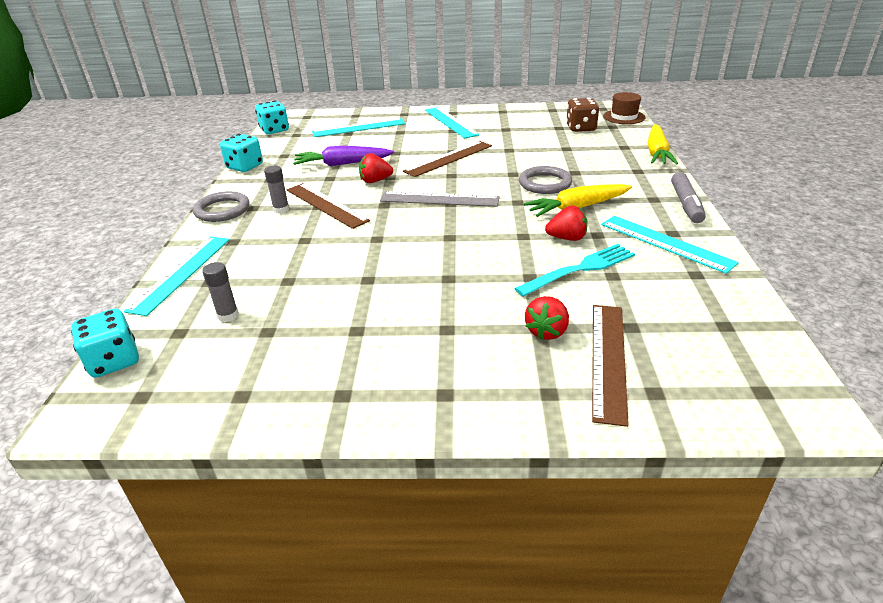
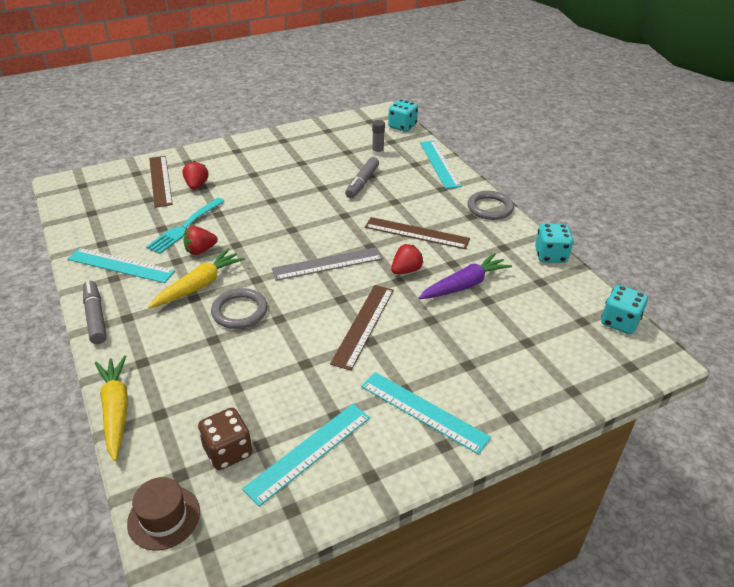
camera: 150 degrees right, 5 degrees up
grey glue stick [264,166,289,214] -> none
turquoise ruler [312,118,405,137] -> turquoise ruler moved to [242,404,370,506]
none -> grey marker [345,157,379,198]

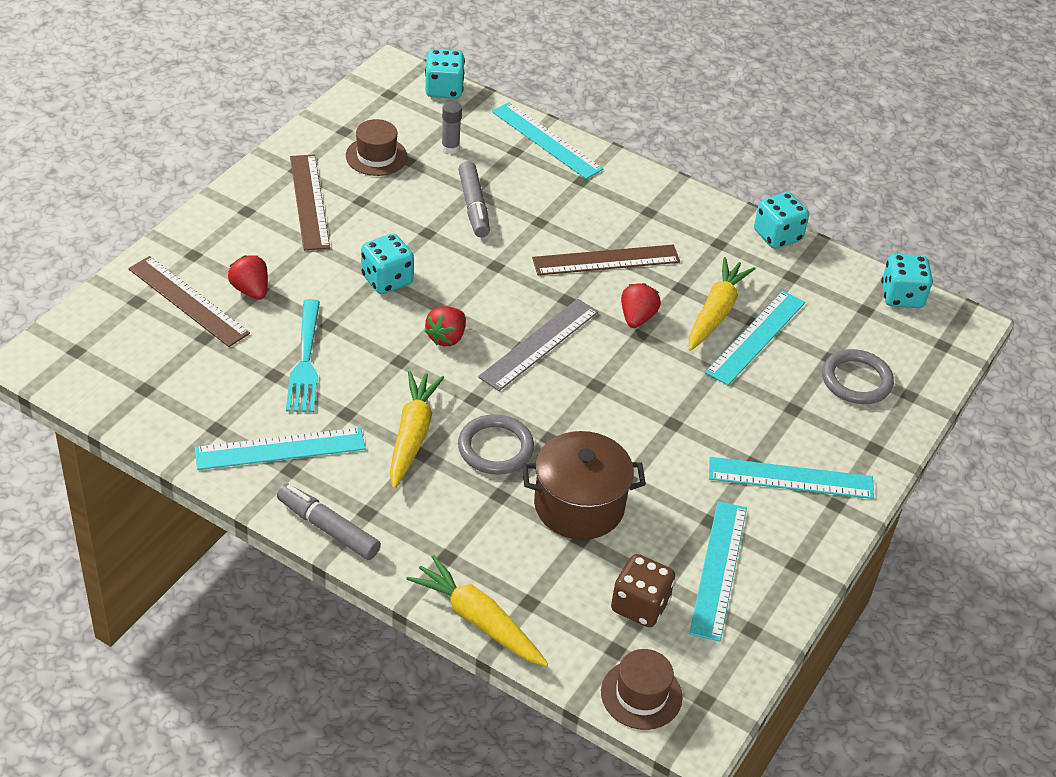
camera: 35 degrees left, 5 degrees up
red strawberry [184,226,218,255] -> red strawberry moved to [425,306,466,346]
brown ruler [330,285,394,371] -> brown ruler moved to [290,154,330,250]
purple carrot [419,253,512,299] -> yellow carrot [689,257,755,351]
grey ring [467,191,514,220] -> grey ring moved to [822,349,894,404]
none -> brown hat [346,119,407,176]
none -> turquoise dice [361,233,414,294]
none -> brown pot [522,431,646,540]
none -> turquoise ruler [705,291,805,385]

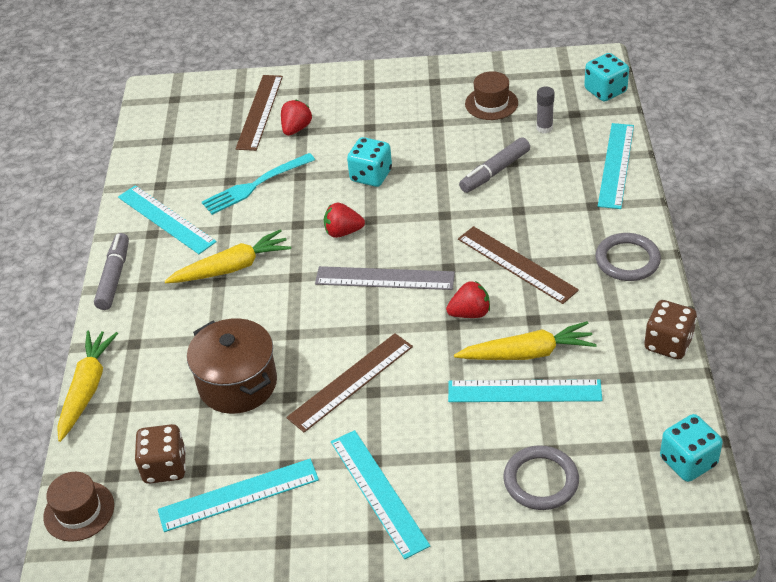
camera: 65 degrees right, 0 degrees up
brown ruler [290,154,330,250] -> brown ruler moved to [286,333,413,432]
grey ring [458,414,534,475] -> grey ring moved to [595,233,661,281]
turquoise dice [754,192,809,249] -> brown dice [644,300,697,359]

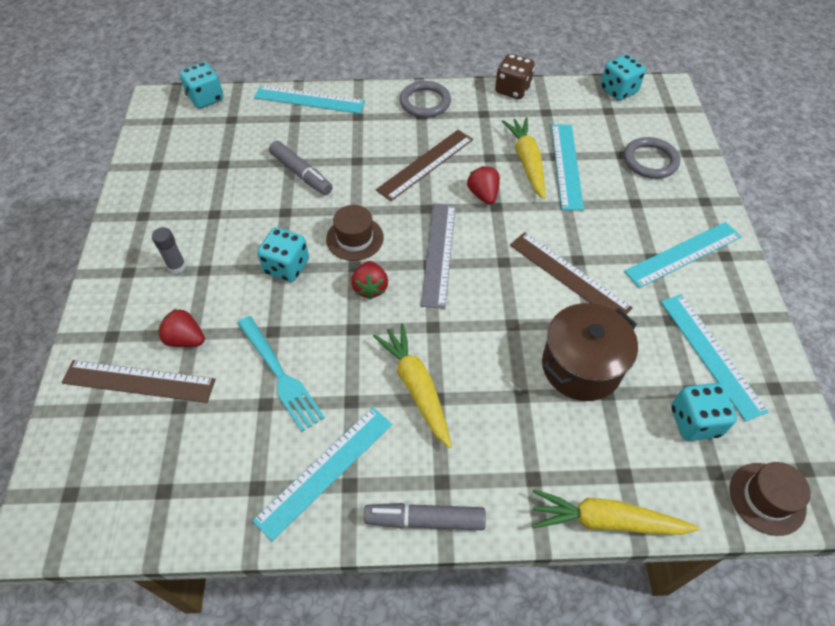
camera: 95 degrees left, 10 degrees up
brown dice [135,424,186,484] -> turquoise dice [671,383,737,441]
brown hat [465,71,518,120] -> brown hat moved to [326,205,384,261]
grey glue stick [537,86,555,133] -> grey glue stick moved to [152,227,186,274]

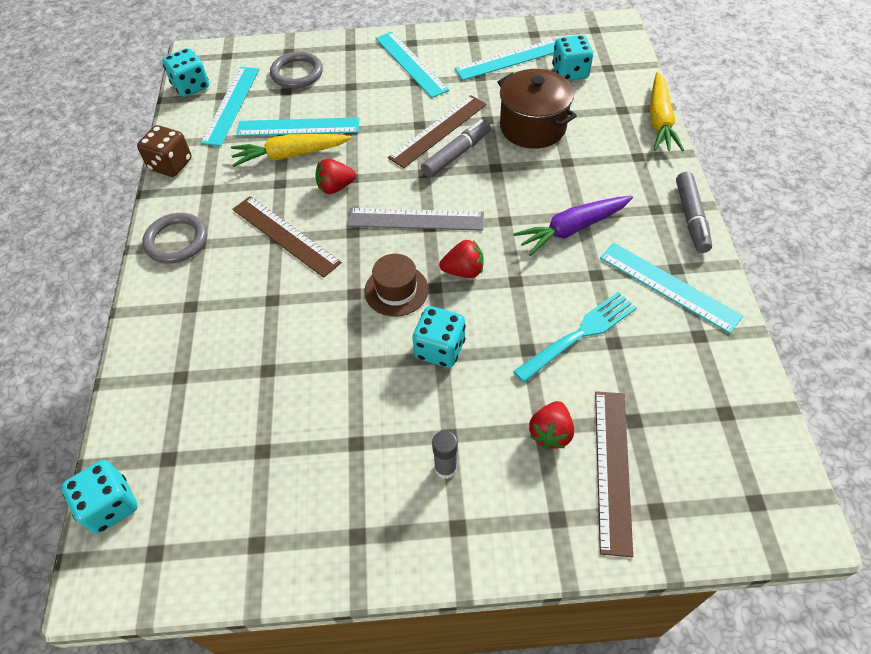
camera: 90 degrees left, 0 degrees up
turquoise ruler [254,85,365,114] -> turquoise ruler moved to [201,67,259,146]
grey marker [269,141,332,195] -> grey marker moved to [421,119,491,178]
yellow carrot [373,323,452,448] -> purple carrot [513,196,633,256]
brown hat [729,462,811,536] -> none

